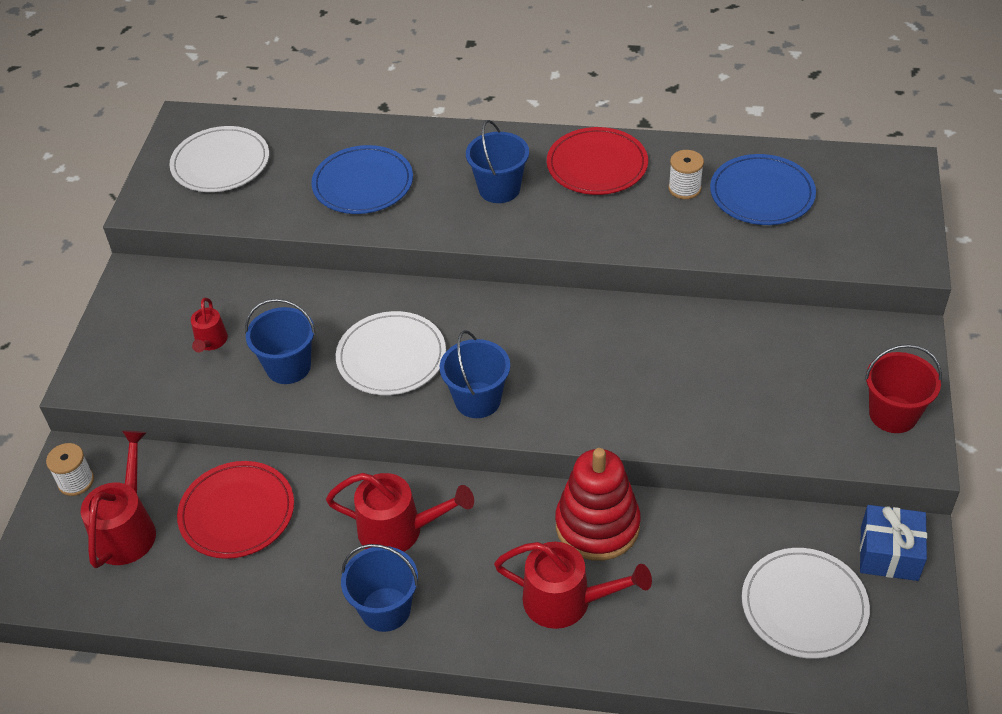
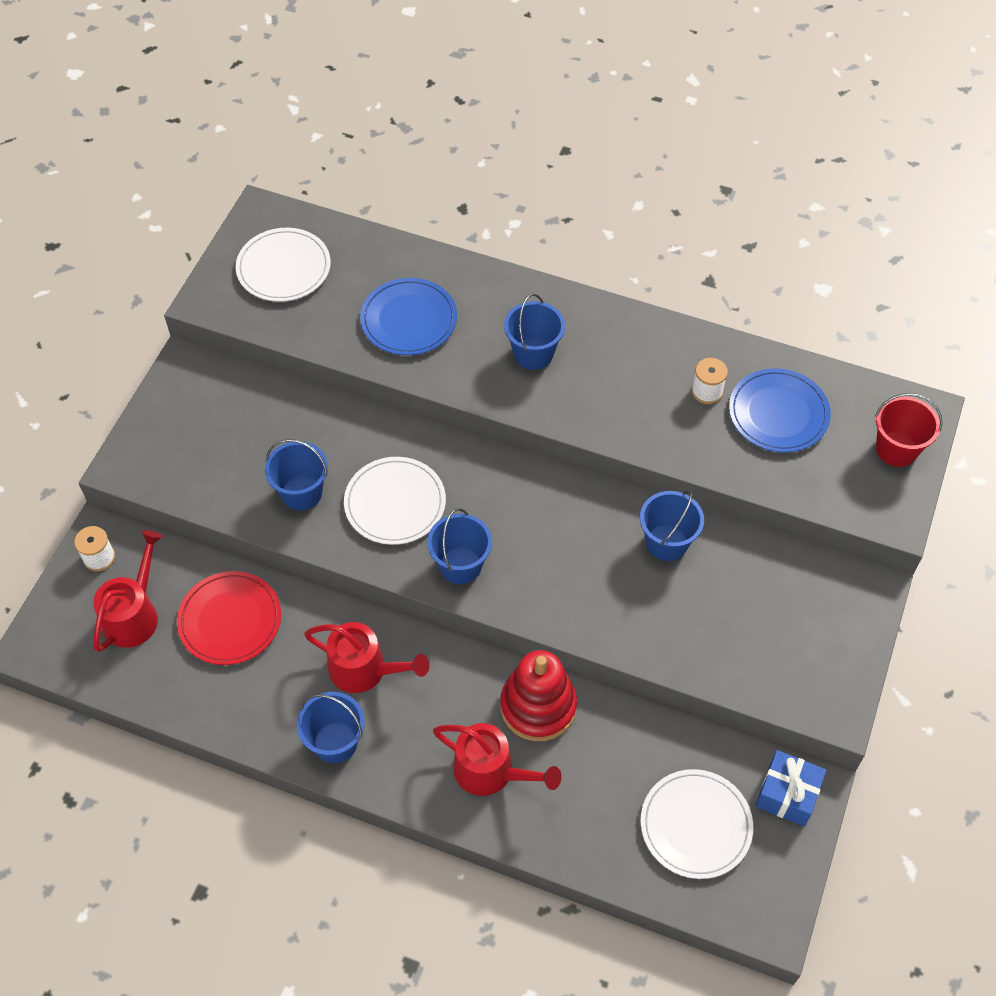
camera: 10 degrees right, 10 degrees up
red watering can [191,298,228,352] -> none
red plate [547,127,648,195] -> none
red bucket [865,344,942,433] -> red bucket moved to [875,393,942,467]
none -> blue bucket [640,490,704,561]

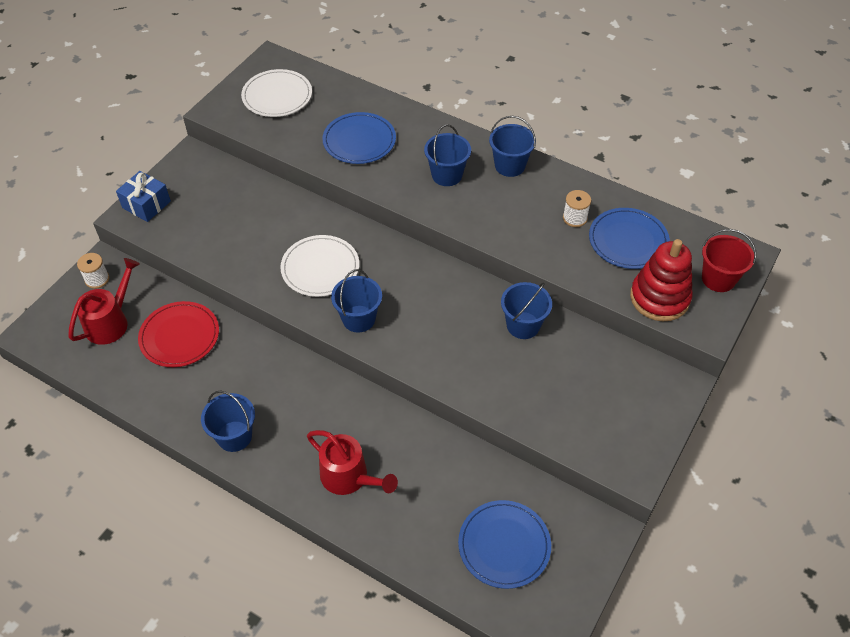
camera: 10 degrees right, 5 degrees down
blue bucket [265,439,328,510] -> blue bucket moved to [489,116,536,177]
red watering can [304,622,430,693] -> none
red stacking toy [500,650,577,741] -> red stacking toy moved to [630,239,693,321]
white plate [641,769,753,879] -> blue plate [458,500,551,589]
blue gift [755,750,826,826] -> blue gift moved to [116,171,171,222]

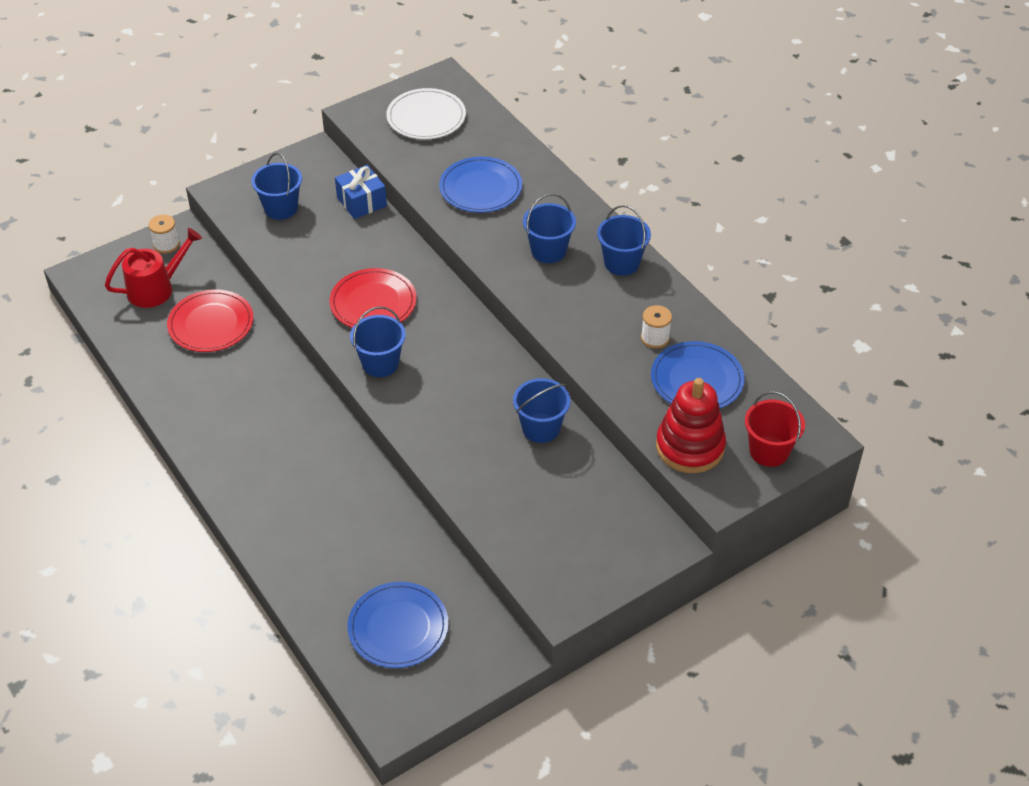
camera: 25 degrees right, 5 degrees down
blue gift [116,171,171,222] -> blue gift moved to [335,165,387,219]
blue bucket [201,391,255,452] -> blue bucket moved to [251,153,302,220]
white plate [280,235,359,297] -> red plate [329,268,416,328]
red watering can [307,430,398,495] -> none

